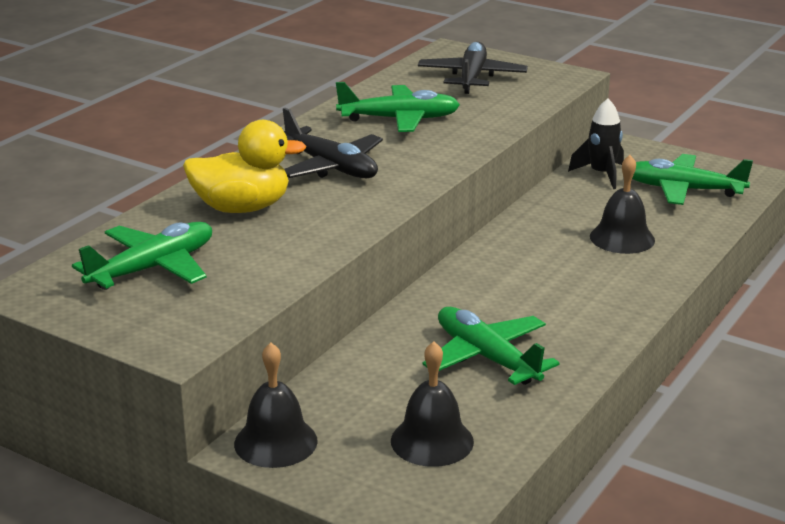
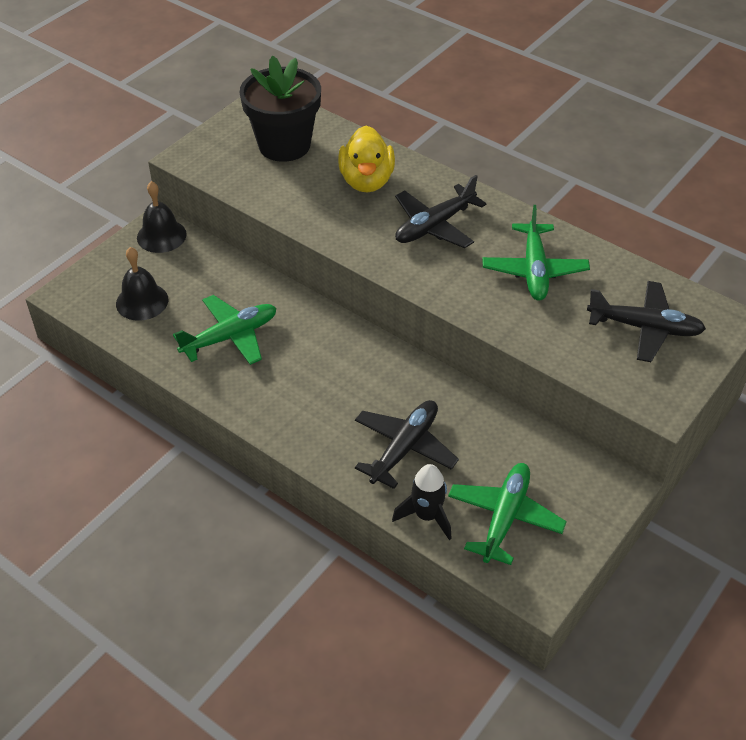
camera: 95 degrees right, 20 degrees up
green plane [72,222,212,290] -> black flower pot [239,55,321,162]
black rocket [568,99,624,189] -> black rocket moved to [392,464,452,540]
black bell [590,155,655,254] -> black plane [355,400,459,489]

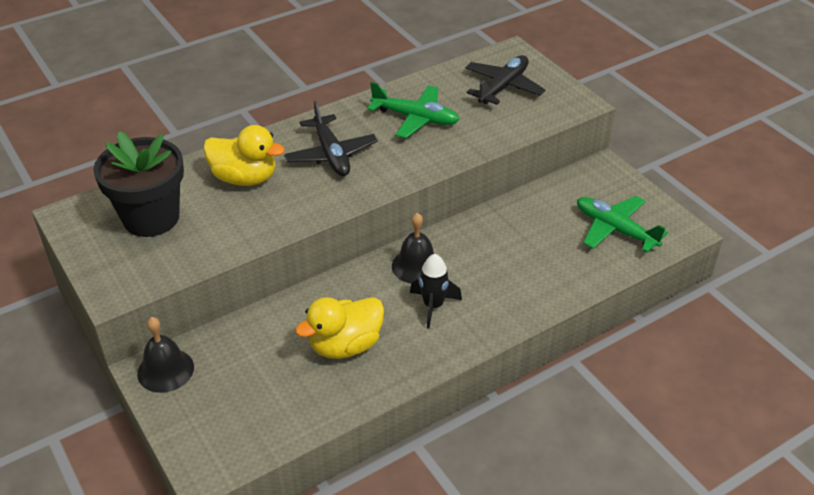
camera: 70 degrees left, 5 degrees down
black bell [116,247,168,321] -> black bell moved to [392,213,434,283]
green plane [173,295,276,365] -> yellow duck [295,297,384,359]
black plane [355,400,459,489] -> none
black rocket [392,464,452,540] -> black rocket moved to [410,254,462,329]

